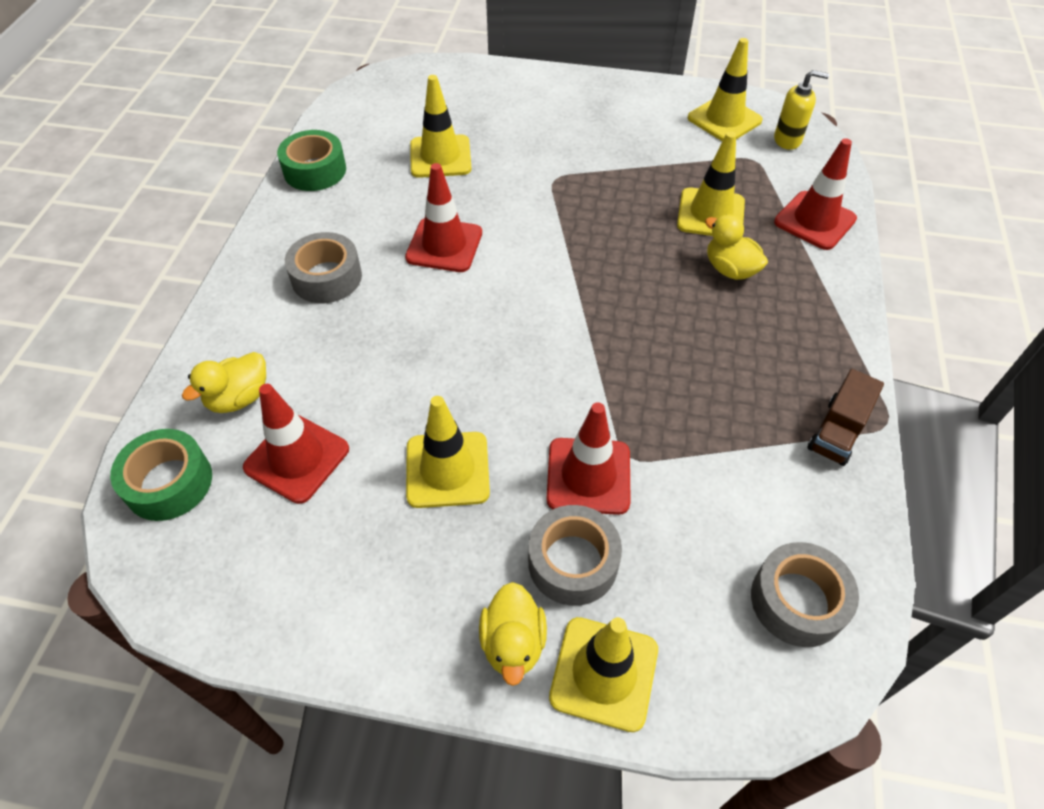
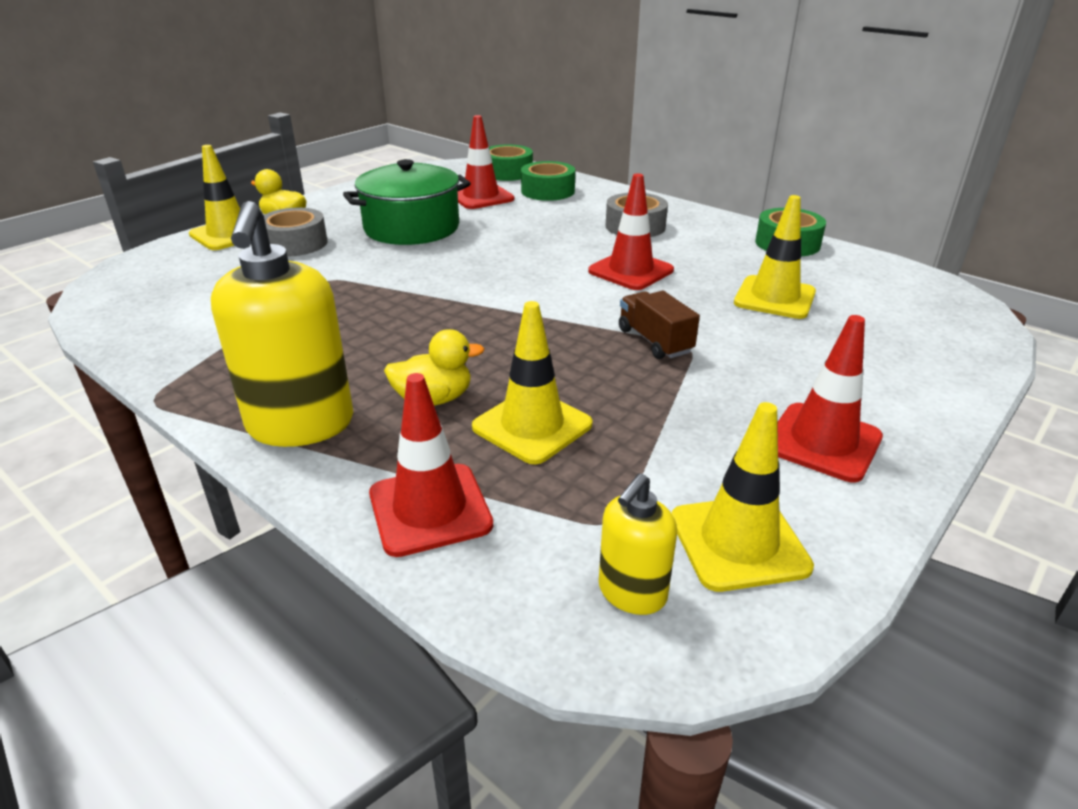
camera: 120 degrees right, 20 degrees down
yellow duck [182,352,266,413] -> green tape [521,161,575,201]
yellow traffic cone [406,396,490,508] -> green pot [343,159,471,245]
red traffic cone [546,402,631,515] -> red traffic cone moved to [777,315,883,482]
grey tape [751,542,859,647] -> none
brown truck [807,369,884,466] -> brown truck moved to [619,291,700,359]
none -> yellow soap dispenser [211,201,353,447]

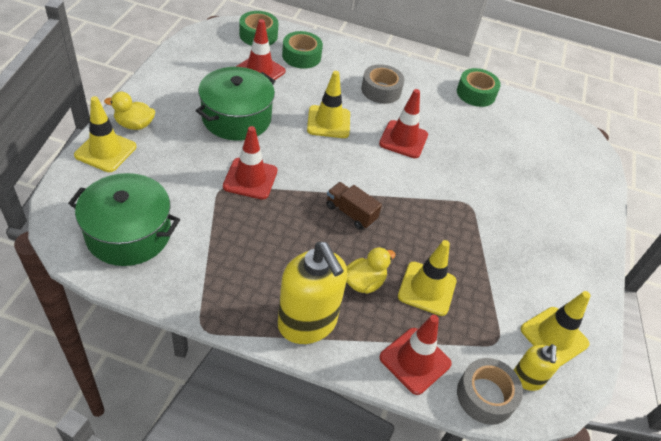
camera: 30 degrees left, 15 degrees up
grey tape [264,208,328,257] -> grey tape moved to [457,358,523,425]
brown truck [619,291,700,359] -> brown truck moved to [326,182,382,229]
yellow traffic cone [734,195,816,319] -> yellow traffic cone moved to [307,71,350,138]
red traffic cone [777,315,883,482] -> red traffic cone moved to [223,126,277,200]
none -> green pot [68,173,180,266]

